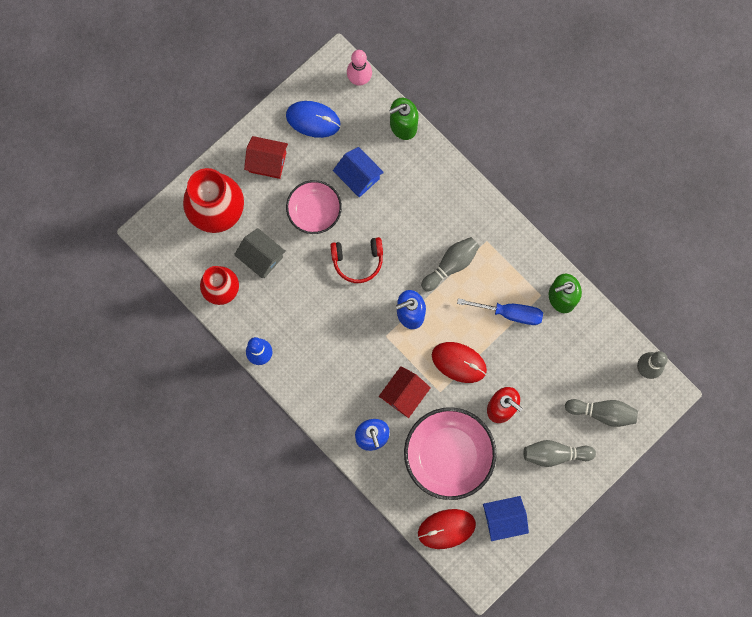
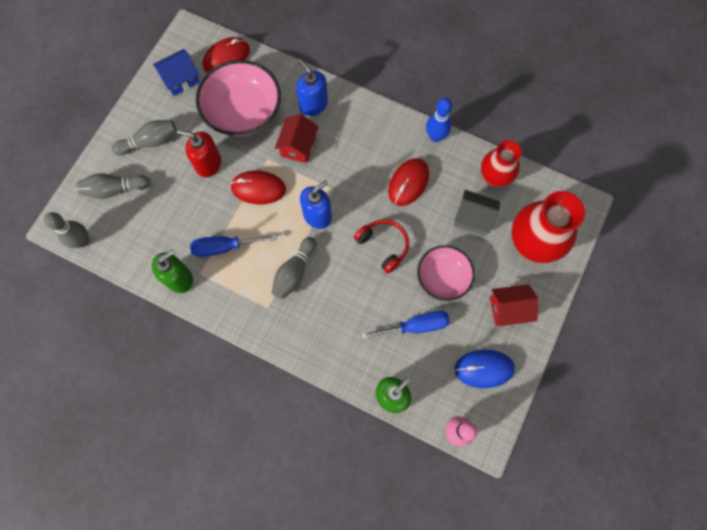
camera: 160 degrees right, 5 degrees down
red headphones [330,237,383,283] -> red headphones turned 75 degrees clockwise [354,219,409,273]
blue house [333,147,384,197] -> blue screwdriver [361,311,450,339]
none -> red mouse [388,158,429,206]

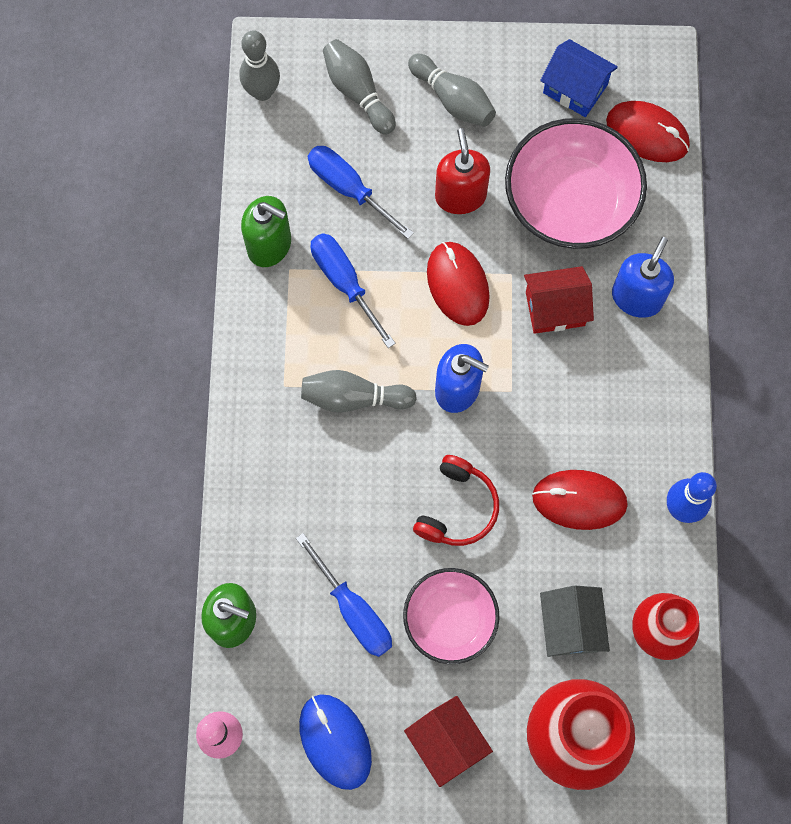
camera: 65 degrees right, 0 degrees up
none -> blue screwdriver [308,146,414,239]

